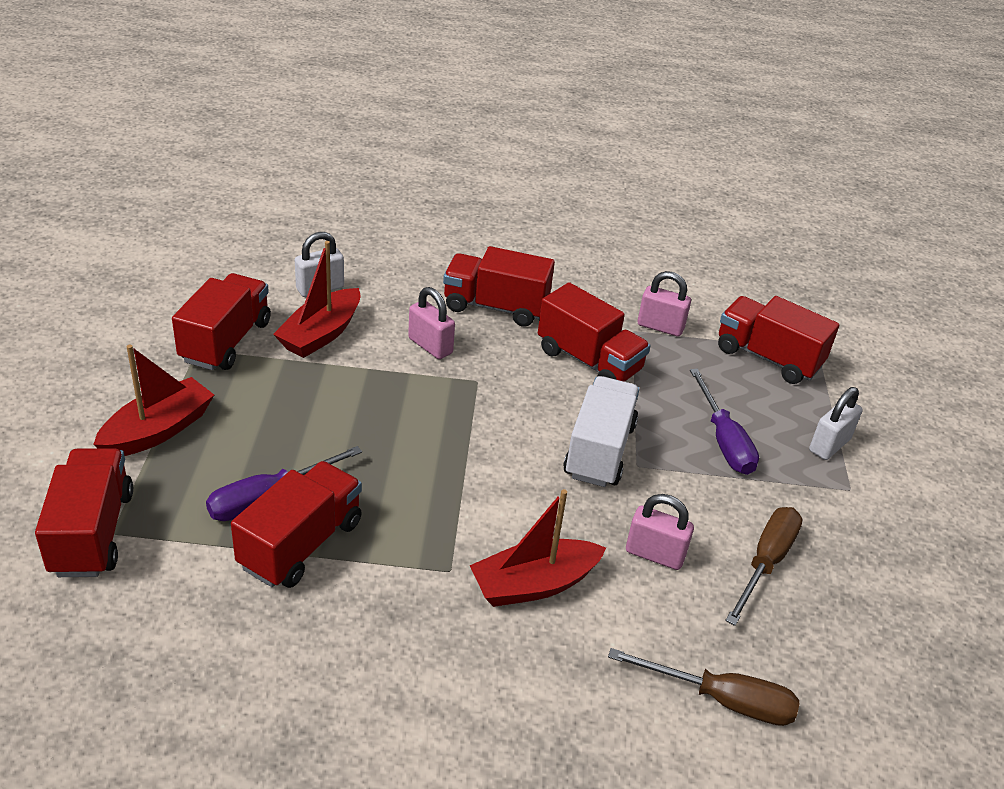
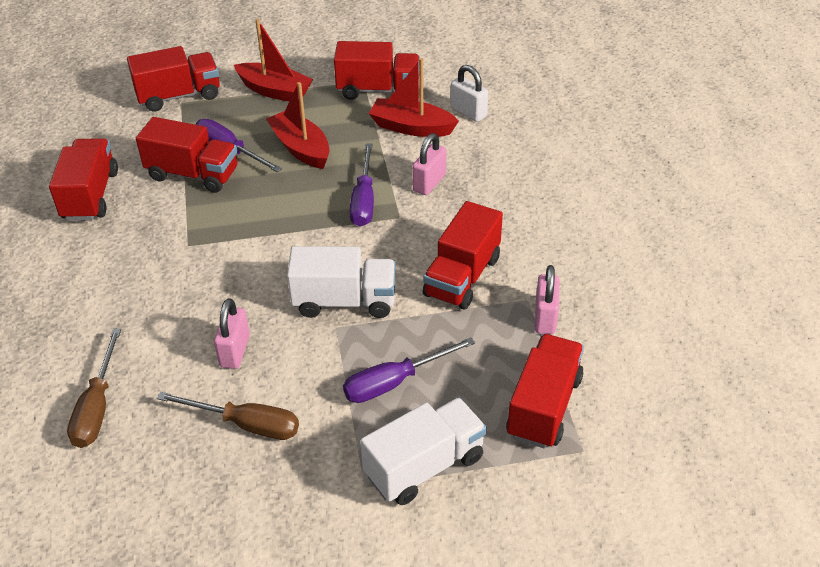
camera: 80 degrees right, 5 degrees up
red truck [443,246,555,327] -> red truck moved to [49,138,118,221]
red boat [470,489,606,607] -> red boat moved to [266,82,330,169]
white padlock [809,387,863,460] -> white truck [360,398,487,505]
none -> purple screwdriver [350,143,374,227]

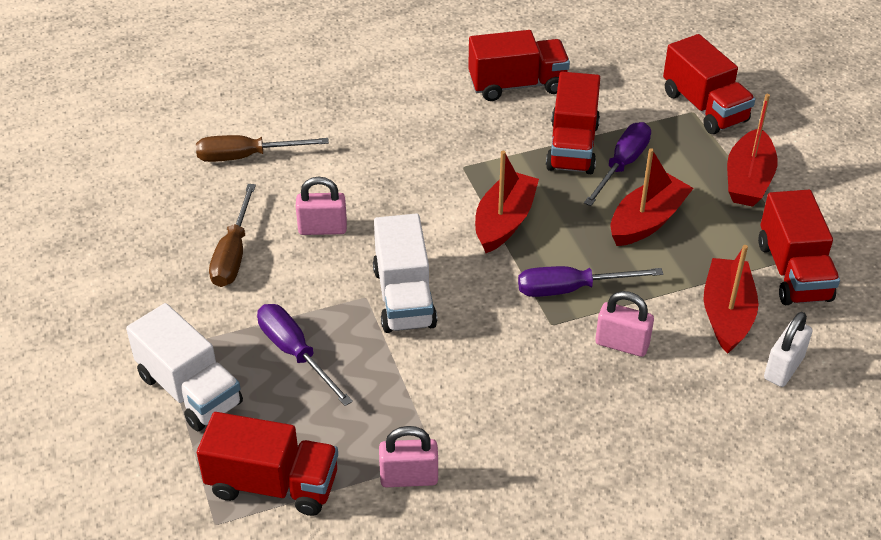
camera: 80 degrees right, 0 degrees up
red truck [423,201,503,310] -> none
none -> red boat [475,151,539,253]

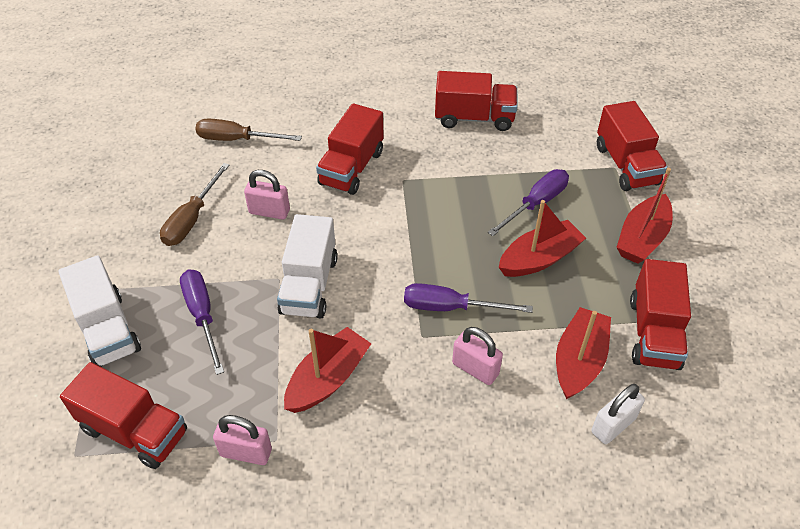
camera: 15 degrees right, 5 degrees up
red boat [475,151,539,253] -> red boat moved to [284,327,372,413]
red truck [546,72,600,174] -> red truck moved to [316,103,384,195]

